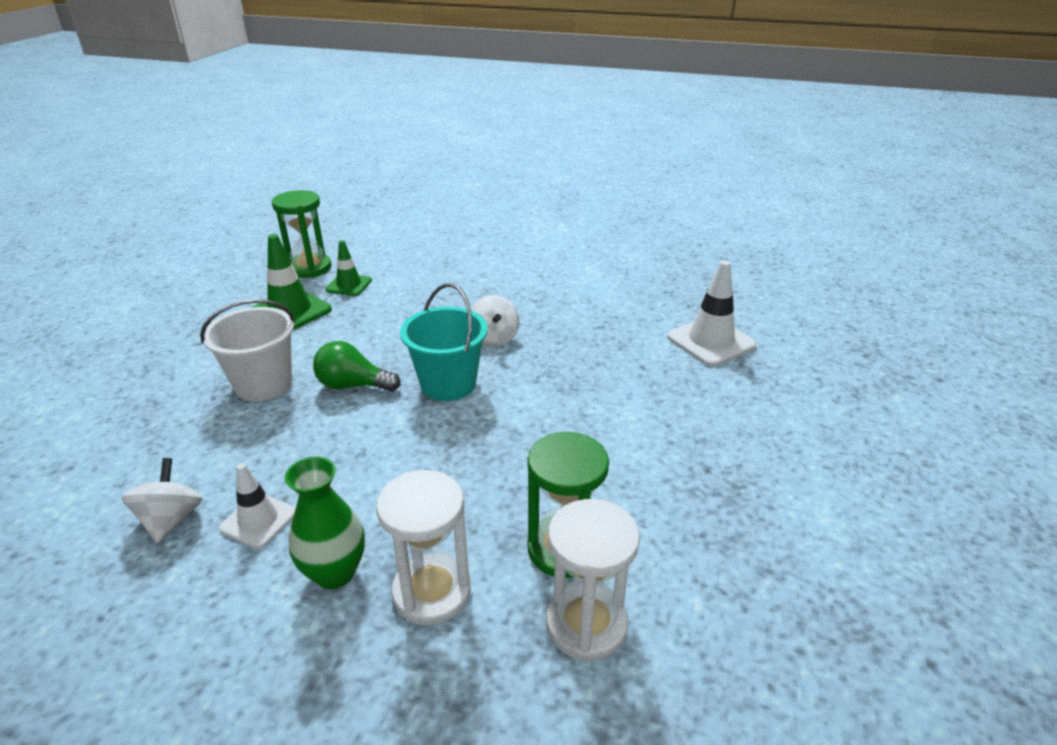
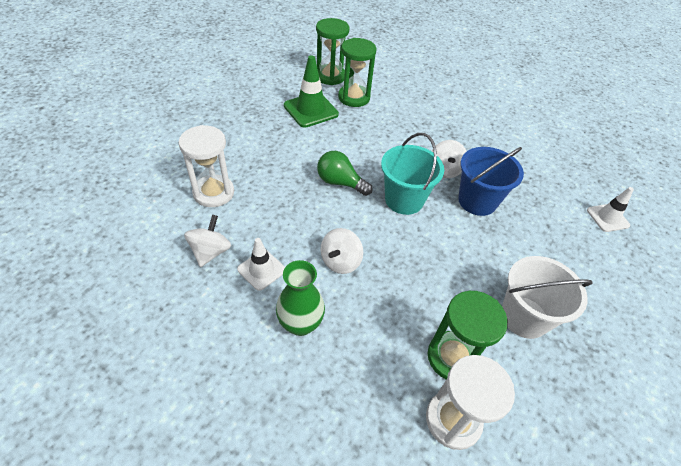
camera: 15 degrees right, 15 degrees up
white bucket [200,299,295,401] -> white bucket moved to [502,256,593,339]
green traffic cone [325,240,372,296] -> green hourglass [338,38,377,107]
white hourglass [376,470,471,625] -> white hourglass moved to [179,125,234,207]
white traffic cone [667,260,757,366] -> white traffic cone [587,187,634,232], size x0.62
none -> white spinning top [321,228,363,274]
none -> blue bucket [458,147,524,216]

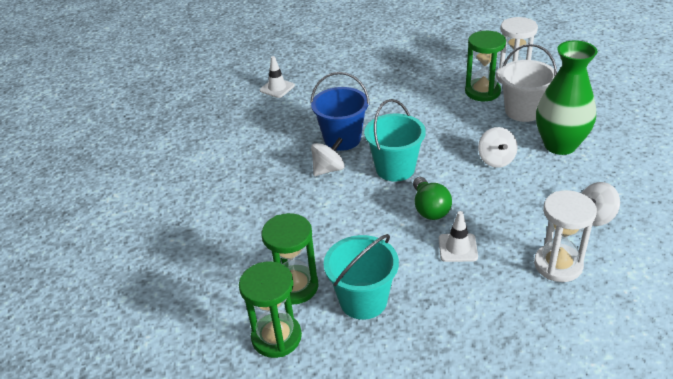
camera: 125 degrees left, 10 degrees down
white traffic cone [237,238,285,291] -> white traffic cone moved to [439,211,478,262]
green vase [276,260,325,336] -> green vase [536,40,598,155], size x1.53
green traffic cone [284,55,339,128] -> turquoise bucket [324,234,399,320]
white spinning top [321,228,363,274] -> white spinning top turned 90 degrees clockwise [478,127,518,168]
white bucket [502,256,593,339] -> white bucket moved to [500,44,557,122]

